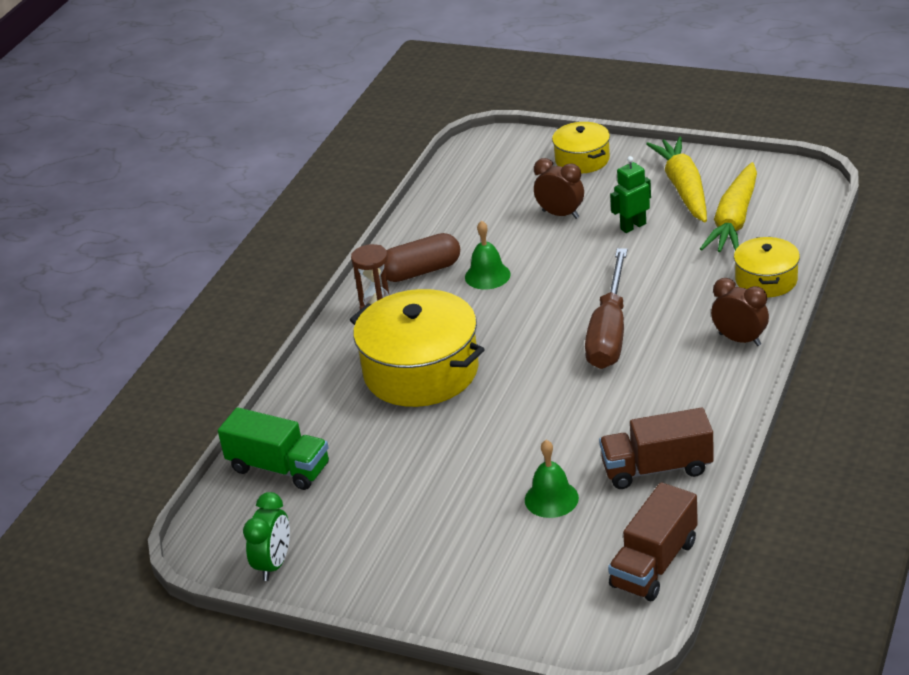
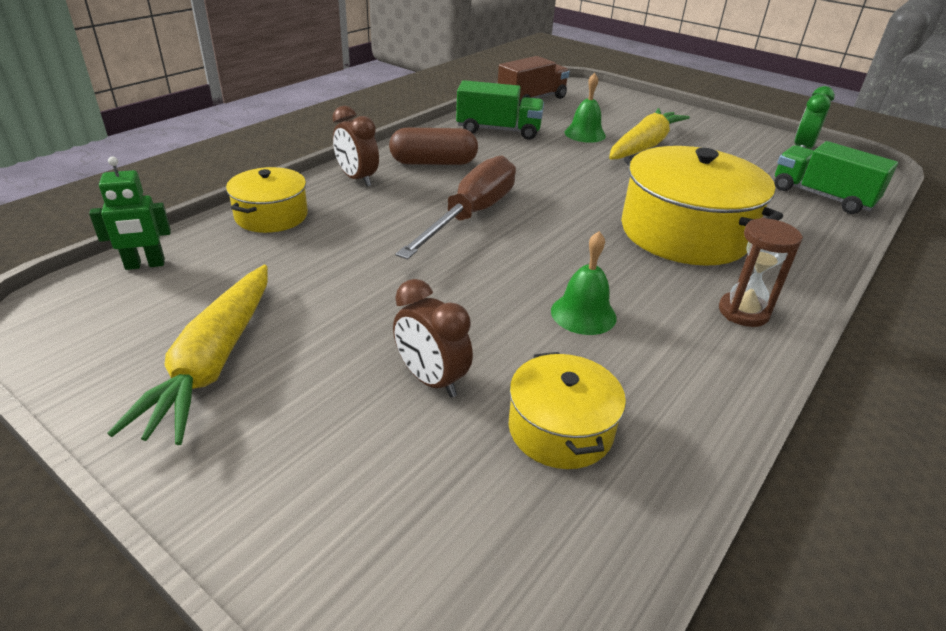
camera: 170 degrees left, 0 degrees up
brown capsule [385,233,460,282] -> brown capsule moved to [389,128,478,165]
yellow pot [552,122,610,174] -> yellow pot moved to [508,352,626,469]
brown truck [599,408,714,489] -> green truck [456,80,544,140]
green robot [610,156,651,233] -> green robot moved to [89,156,171,270]
yellow carrot [700,162,757,252] -> yellow carrot moved to [609,108,690,159]

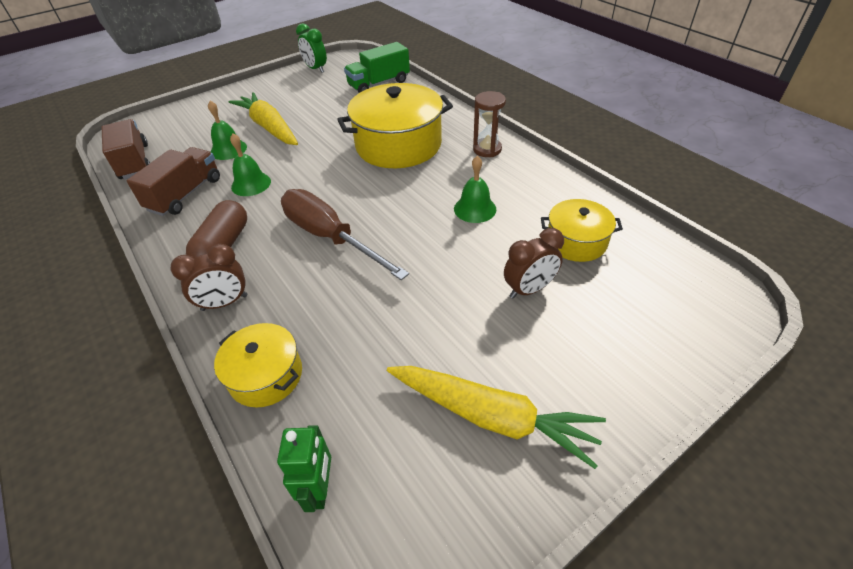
camera: 70 degrees left, 10 degrees up
green truck [456,80,544,140] -> brown truck [127,147,220,216]
none -> green bell [230,133,271,196]

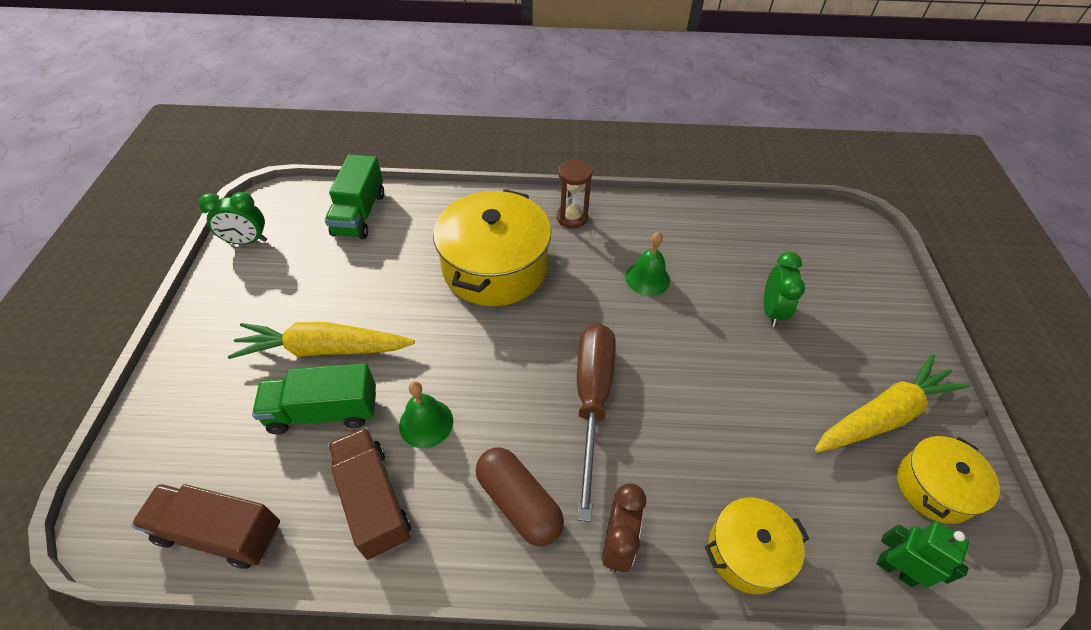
camera: 55 degrees left, 5 degrees up
green bell [208,101,247,160] -> green truck [252,363,376,434]
brown screwdriver [281,189,409,280] -> brown screwdriver turned 105 degrees clockwise [577,323,616,522]
brown clock [504,228,564,298] -> green clock [764,252,805,327]
yellow pot [541,199,623,262] -> yellow pot moved to [897,436,1000,524]

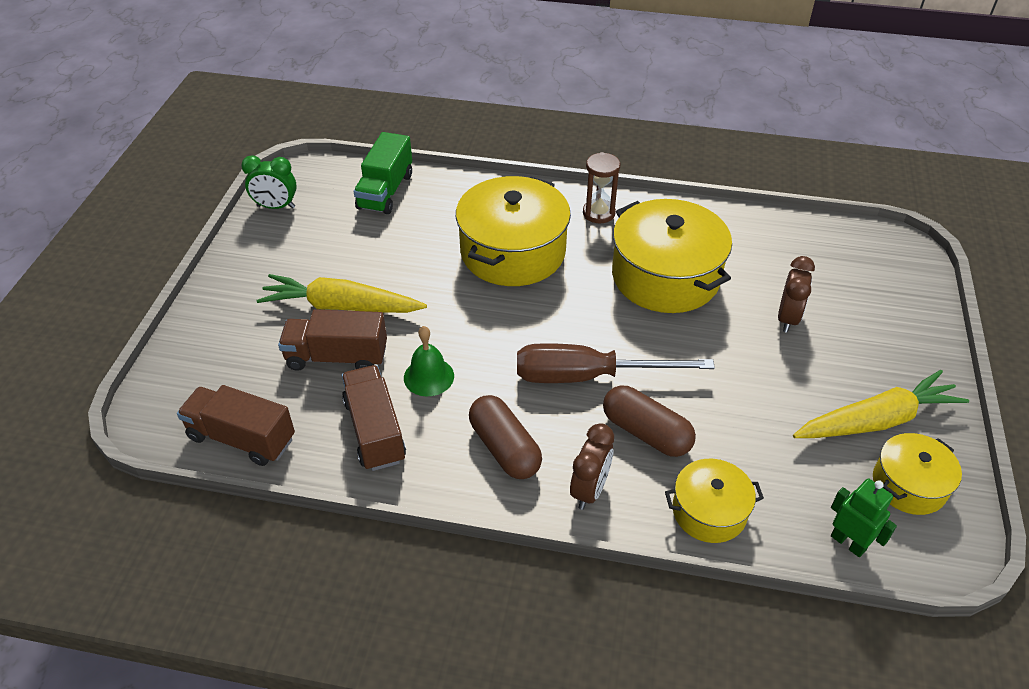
camera: 10 degrees right, 5 degrees down
green truck [252,363,376,434] -> brown truck [278,309,387,371]
brown screwdriver [577,323,616,522] -> brown screwdriver turned 105 degrees counterclockwise [517,343,715,383]
green bell [625,232,670,296] -> yellow pot [612,199,732,313]
green clock [764,252,805,327] -> brown clock [778,256,815,333]
none -> brown capsule [603,385,696,457]

